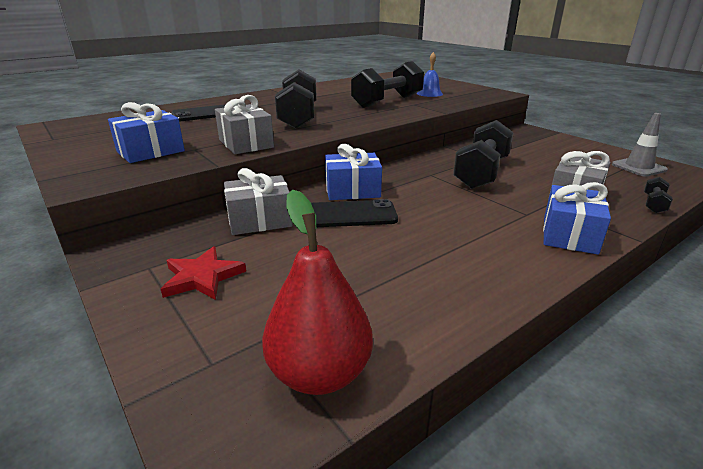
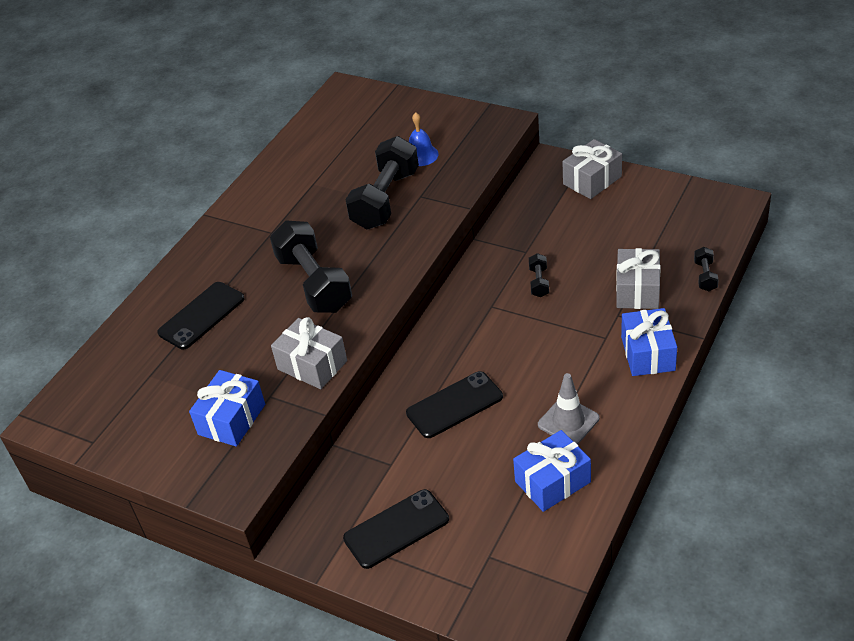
camera: 20 degrees left, 15 degrees up
red star [161,246,246,300] -> black phone [343,489,449,569]
grey gift [224,168,293,235] -> grey gift moved to [562,139,622,199]
red pear [262,190,373,395] -> none
blue gift [325,144,382,200] -> blue gift moved to [513,430,591,512]
black dumbbell [453,120,514,189] -> black dumbbell [529,253,549,297], size x0.44
grey traffic cone [612,113,668,177] -> grey traffic cone moved to [538,373,599,445]

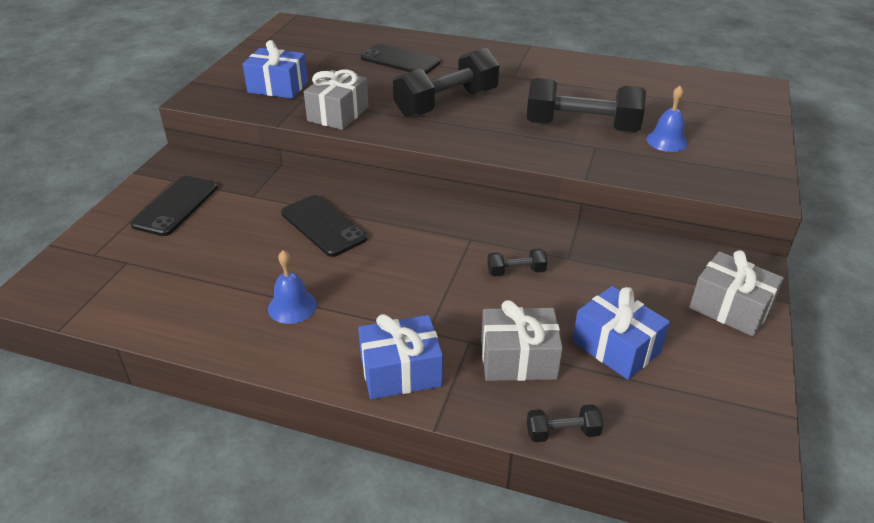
camera: 75 degrees right, 5 degrees down
black phone [343,489,449,569] -> black phone turned 60 degrees clockwise [131,176,218,236]
blue gift [513,430,591,512] -> blue gift moved to [572,286,670,380]
grey traffic cone [538,373,599,445] -> blue bell [268,250,317,324]

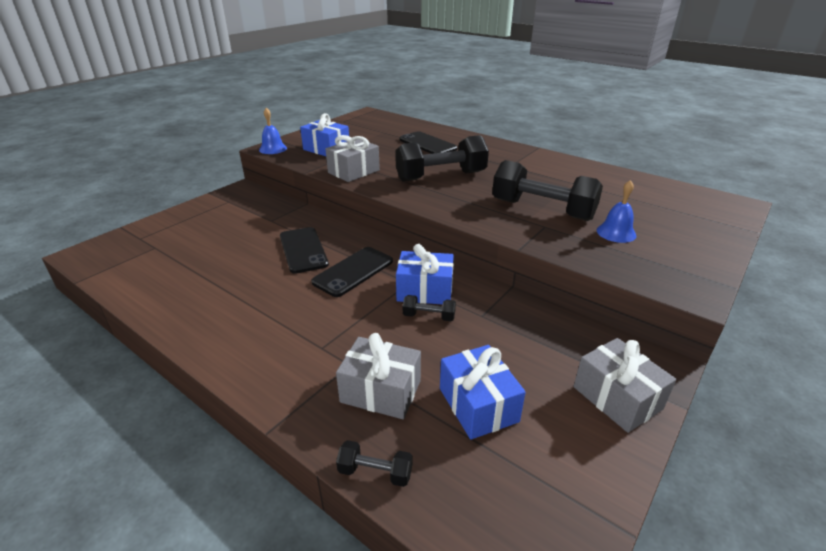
camera: 20 degrees right, 5 degrees down
black phone [131,176,218,236] -> black phone moved to [311,247,393,297]
blue bell [268,250,317,324] -> blue bell moved to [259,108,287,154]
blue gift [358,314,443,399] -> blue gift moved to [396,244,454,305]

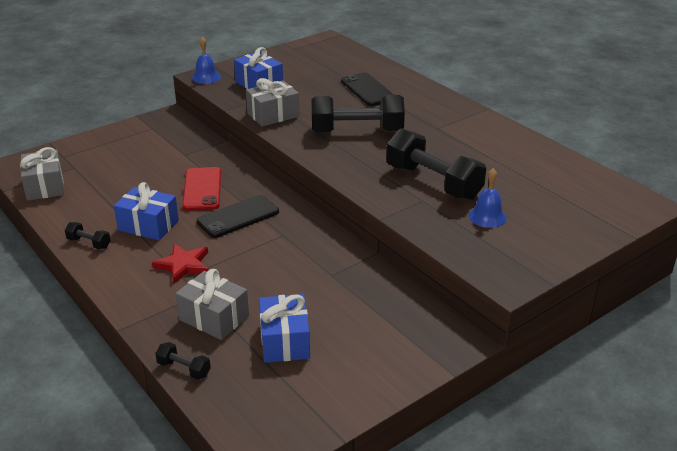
camera: 15 degrees right, 0 degrees up
black phone [280,227,329,274] -> red phone [182,167,221,211]
blue gift [396,244,454,305] -> blue gift moved to [114,182,179,240]
black dumbbell [403,295,456,321] -> black dumbbell moved to [65,222,111,249]
grey gift [574,338,676,433] -> grey gift moved to [20,147,64,201]
none -> red star [152,244,208,284]

